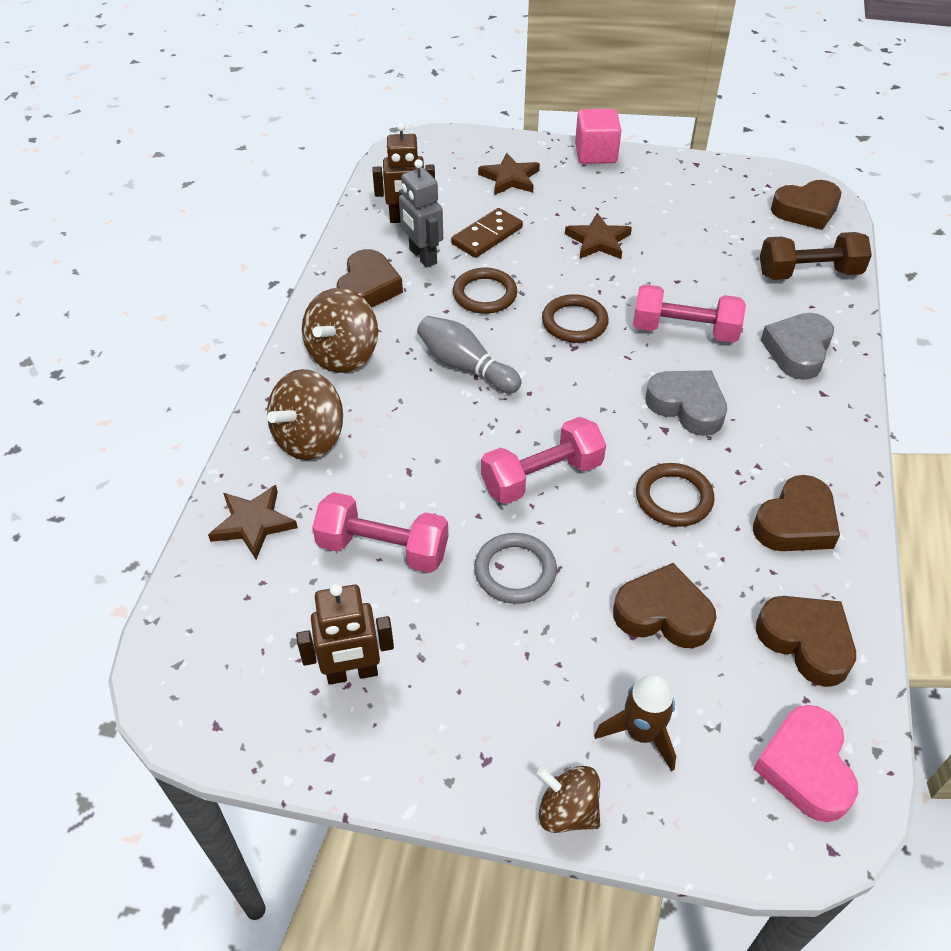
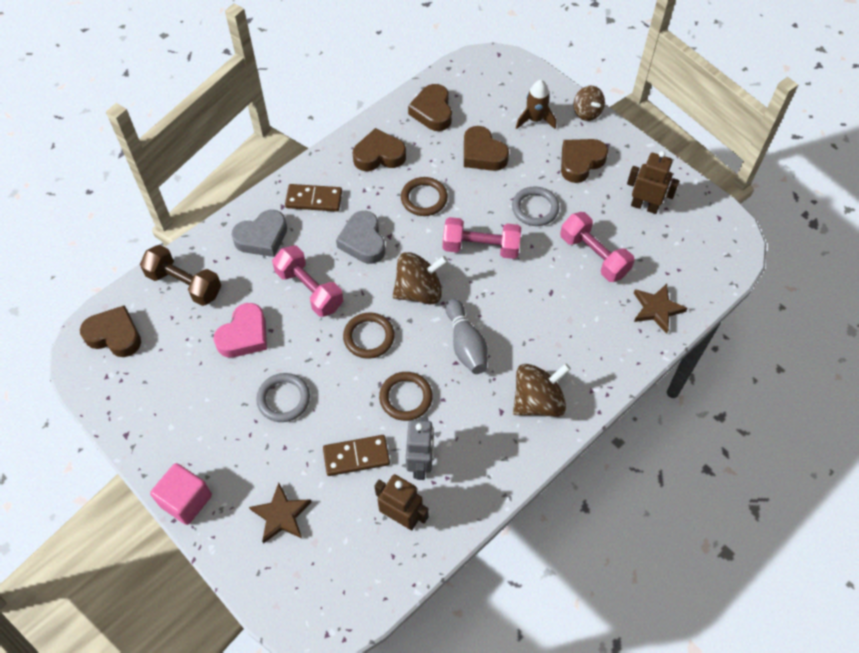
camera: 145 degrees left, 10 degrees up
brown spinning top [267,369,343,460] -> brown spinning top moved to [393,252,448,304]
brown heart [336,249,403,308] -> brown heart moved to [561,139,608,183]
brown star [565,213,632,259] -> grey ring [256,373,310,422]
pink heart [754,705,858,822] -> pink heart moved to [213,303,267,358]
none -> brown domino [285,184,342,212]

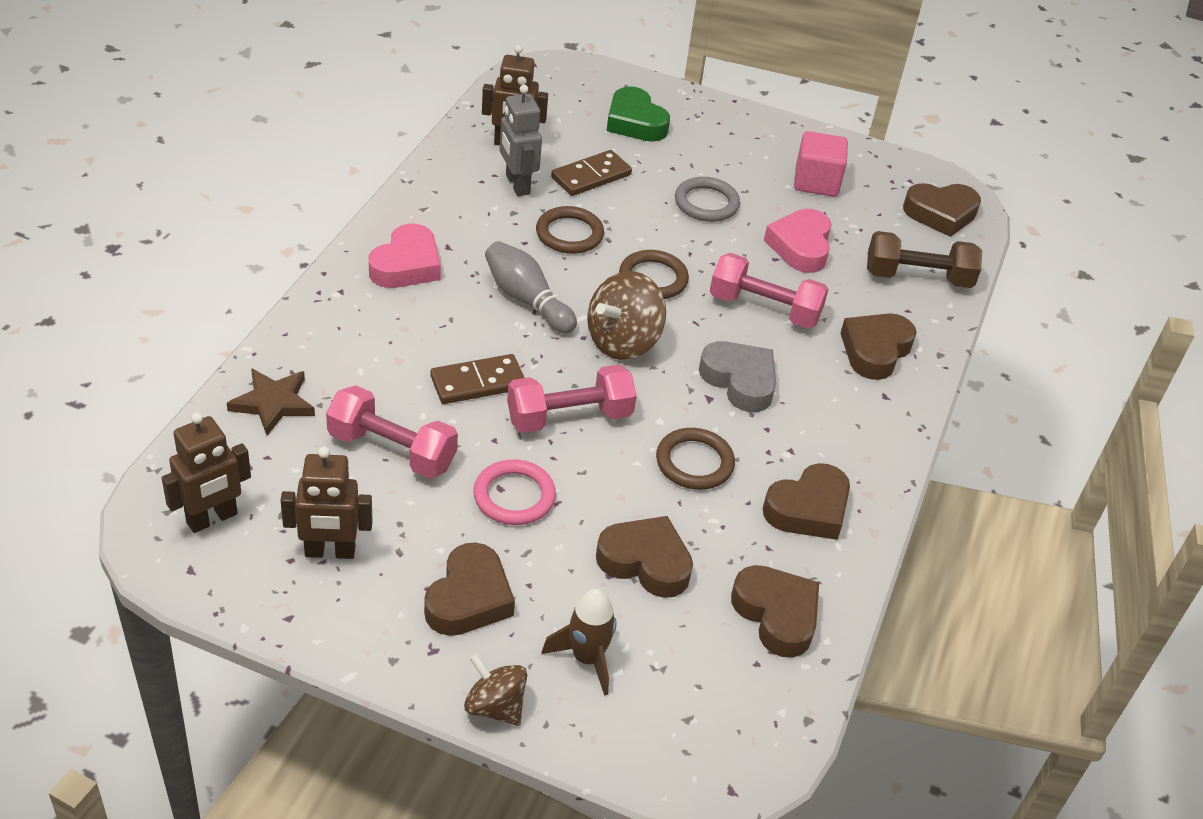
camera: 150 degrees right, 15 degrees down
pink cube [150,463,212,525] -> pink cube moved to [794,131,848,197]
grey heart [231,210,287,257] -> brown heart [841,313,917,380]
brown star [249,483,311,544] -> green heart [607,86,670,142]
brown domino [285,184,342,212] -> brown domino moved to [430,354,524,404]
grey ring [512,186,559,226] -> pink ring [473,460,556,525]
brown spinning top [513,363,571,417] -> pink heart [369,224,441,288]
none -> brown robot [162,412,251,533]

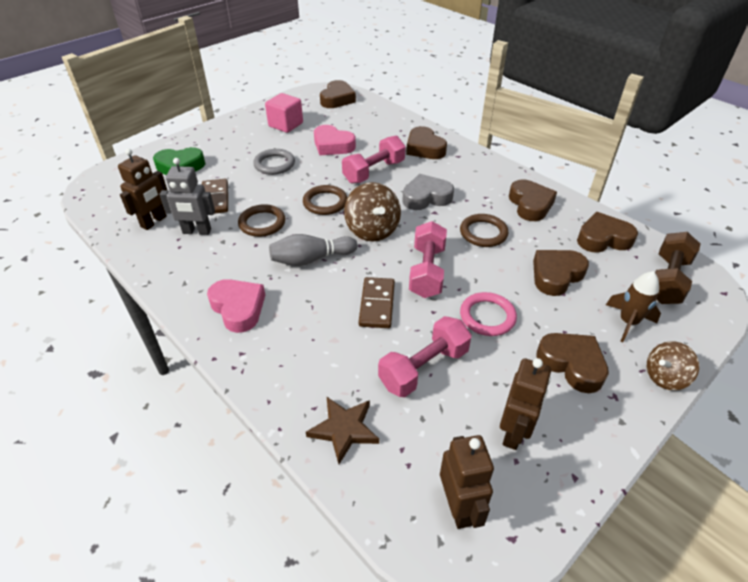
camera: 60 degrees left, 0 degrees up
brown dumbbell [867,231,982,288] -> brown dumbbell moved to [655,232,701,304]

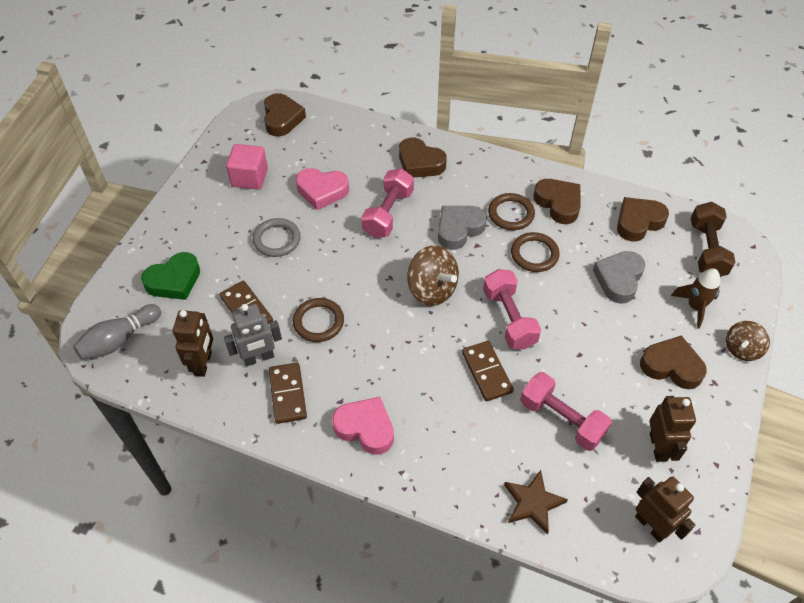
camera: 25 degrees left, 10 degrees up
grey bowling pin [269,234,357,266] -> grey bowling pin moved to [73,304,161,360]
brown ring [303,185,348,215] -> brown ring moved to [488,193,535,230]
pink dumbbell [378,316,472,397] -> pink dumbbell turned 75 degrees counterclockwise [520,372,612,451]
pink ring [460,292,517,336] -> none
brown heart [533,250,589,296] -> grey heart [593,251,645,304]
none -> brown domino [269,363,307,424]

